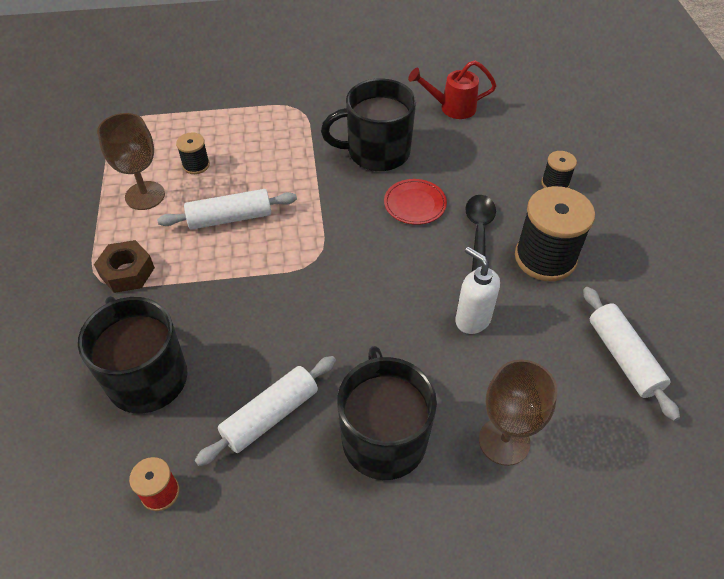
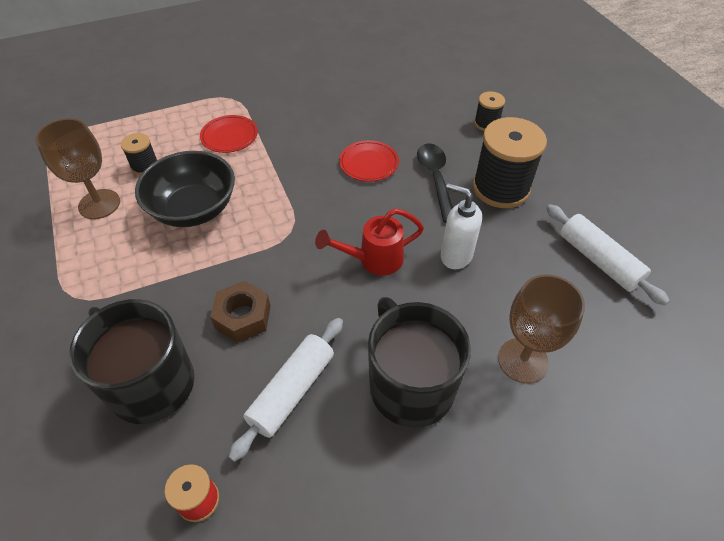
camera: 15 degrees left, 0 degrees up
brown nut [94,240,155,293] -> brown nut moved to [210,281,270,343]
white rolling pin [157,189,297,230] -> black bowl [135,151,235,227]
black mug [321,79,416,171] -> none
red watering can [408,60,497,119] -> red watering can moved to [315,208,424,275]
none -> red plate [200,115,258,153]

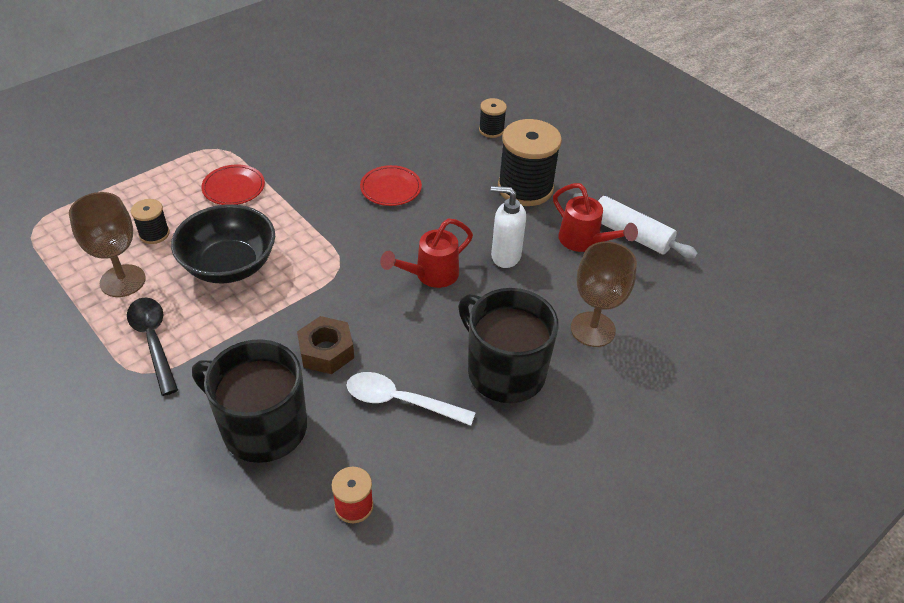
camera: 20 degrees left, 5 degrees down
white rolling pin [229,318,343,462] -> white spoon [346,372,476,426]
black spoon [417,143,453,223] -> black spoon moved to [127,298,178,396]
none -> red watering can [553,183,638,252]

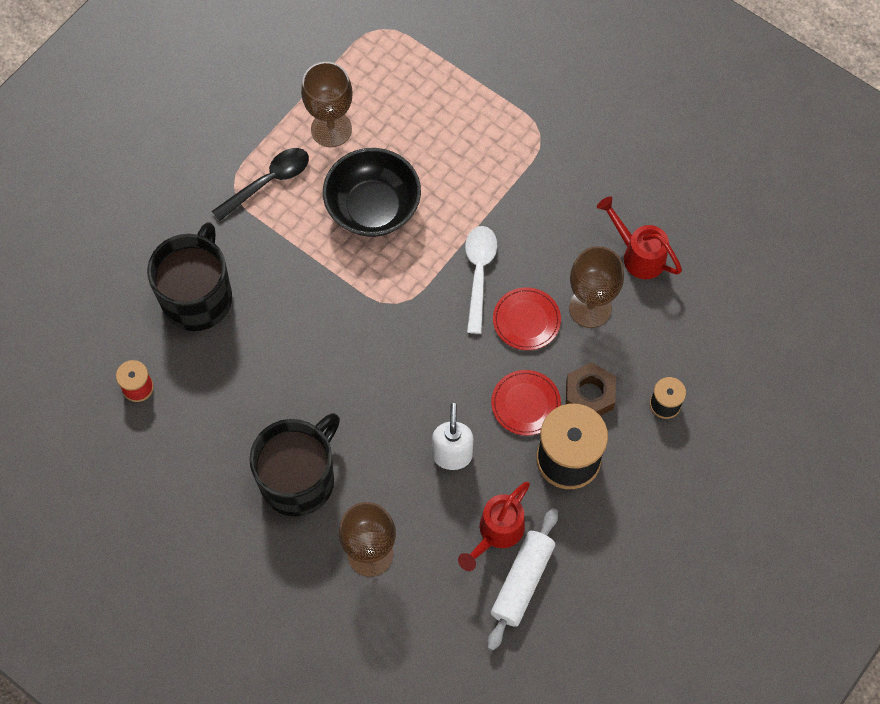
camera: 80 degrees right, 20 degrees up
black spool [131,199,170,244] -> none
red plate [201,165,265,205] -> red plate moved to [491,370,561,436]
brown nut [297,316,354,374] -> brown nut moved to [566,362,616,416]
white spoon [346,372,476,426] -> white spoon moved to [465,226,497,334]
red watering can [380,219,473,288] -> red watering can moved to [597,196,682,279]
none -> brown goblet [569,246,624,328]

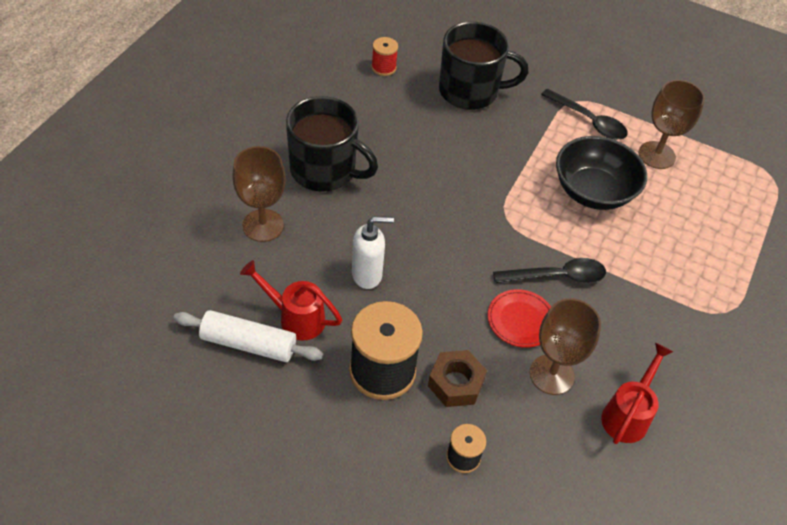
camera: 75 degrees right, 15 degrees down
white spoon [465,226,497,334] -> black spoon [493,258,606,283]
red plate [491,370,561,436] -> none

